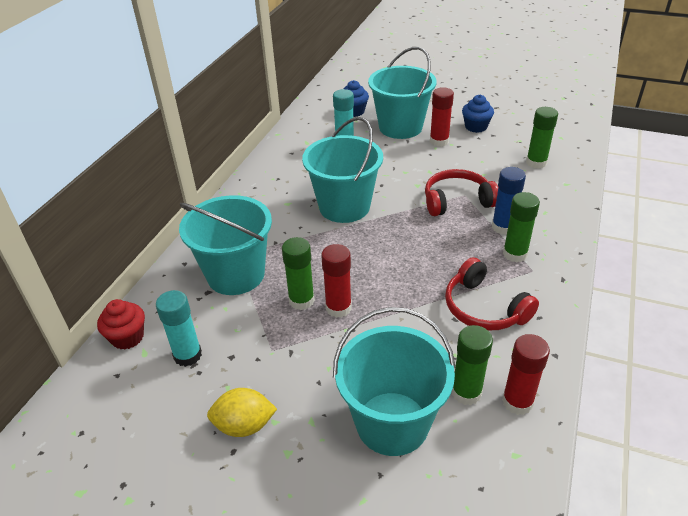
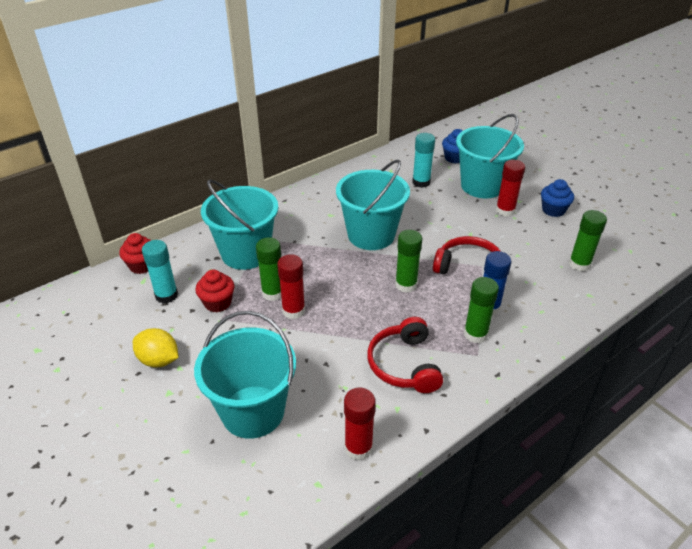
camera: 30 degrees right, 0 degrees up
green glue stick [452,325,493,405] -> green glue stick moved to [395,230,422,293]
none -> red cupcake [195,269,234,313]

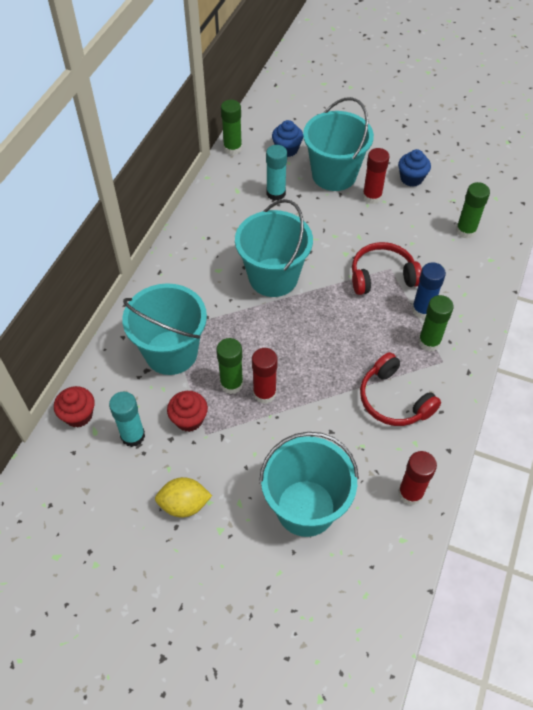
camera: 30 degrees left, 15 degrees up
green glue stick [395,230,422,293] -> green glue stick moved to [221,100,242,155]

